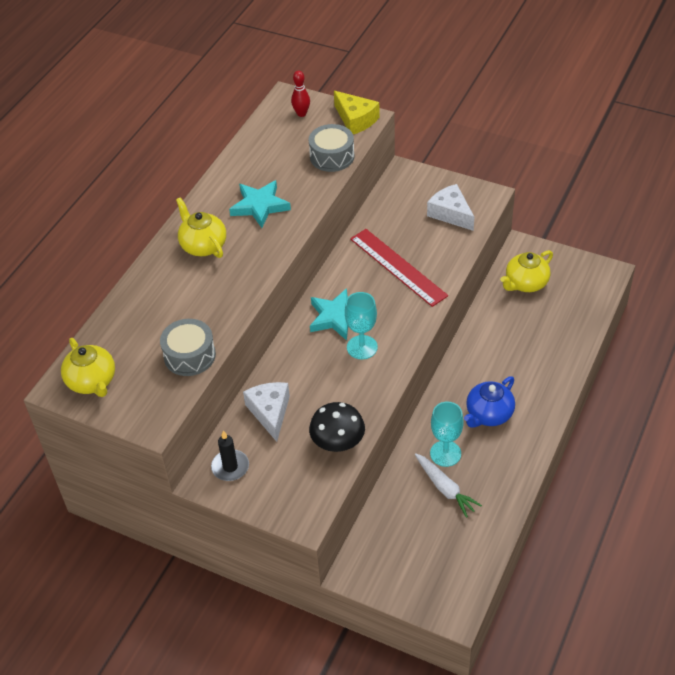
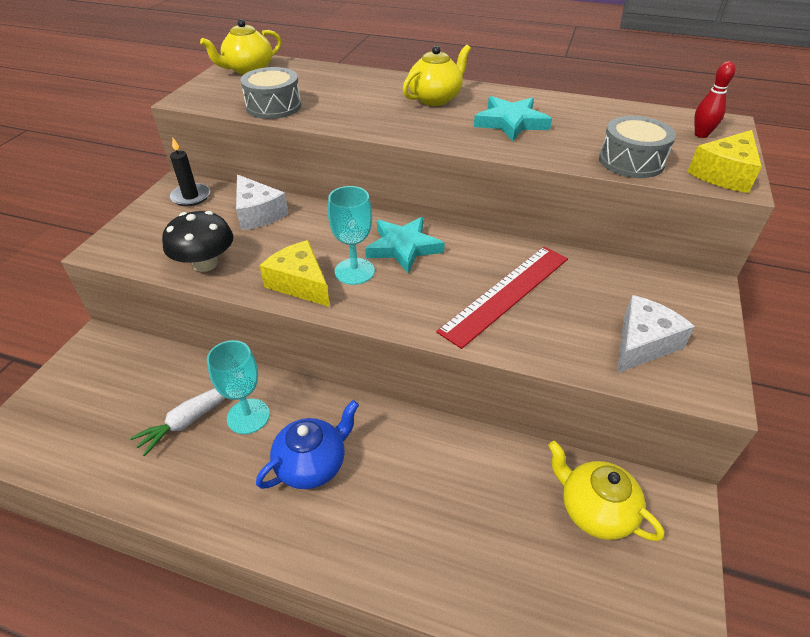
camera: 80 degrees right, 5 degrees down
white cheese [243,382,290,442] -> white cheese turned 75 degrees clockwise [236,174,289,231]
blue teapot [464,376,515,428] -> blue teapot turned 105 degrees clockwise [256,400,359,489]
none -> yellow cheese [260,240,330,307]

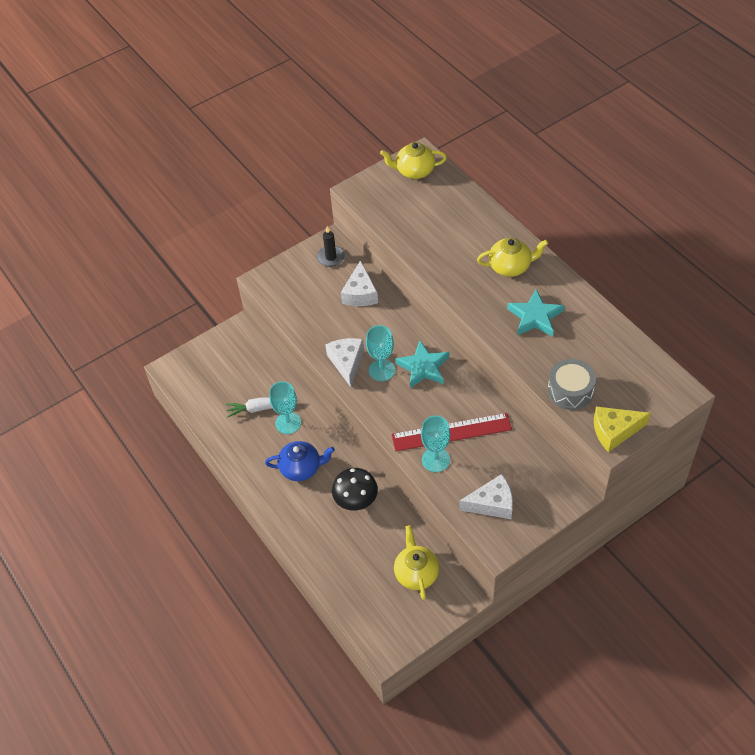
camera: 40 degrees right, 10 degrees up
black mushroom [162,211,233,272] -> black mushroom moved to [332,468,378,510]
grey drum [240,67,301,119] -> none
yellow cheese [260,240,330,307] -> white cheese [325,338,364,387]
red bowling pin [694,61,735,138] -> none
none -> turquoise goblet [421,415,450,472]

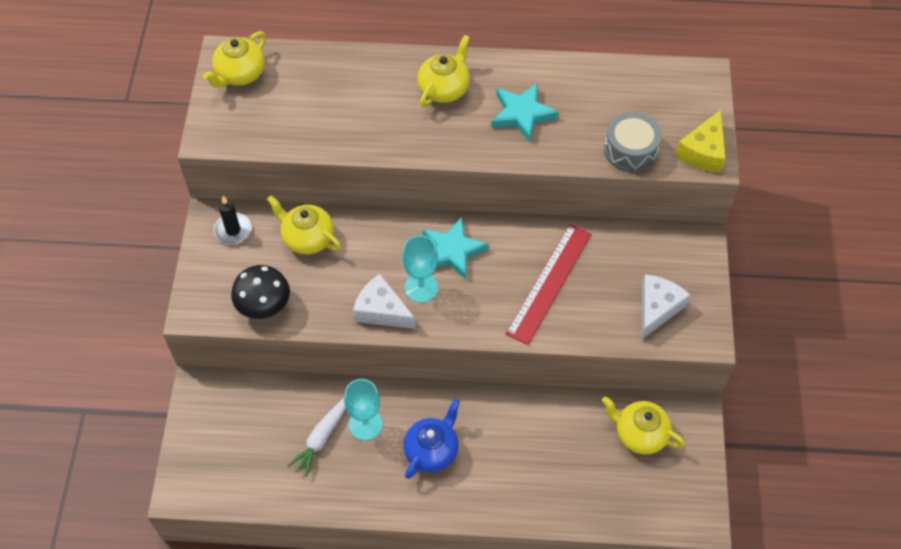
camera: 55 degrees left, 5 degrees up
black mushroom [332,468,378,510] -> black mushroom moved to [231,265,290,319]
white cheese [341,260,378,306] -> yellow teapot [267,195,341,254]
turquoise goblet [421,415,450,472] -> none

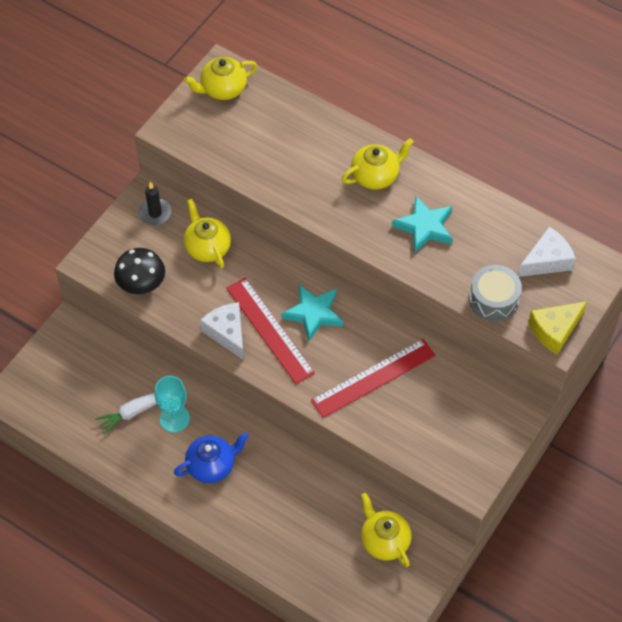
camera: 30 degrees right, 0 degrees up
turquoise goblet [402,235,438,303] -> red ruler [226,278,315,384]
white cheese [641,274,690,340] -> white cheese moved to [518,227,576,277]

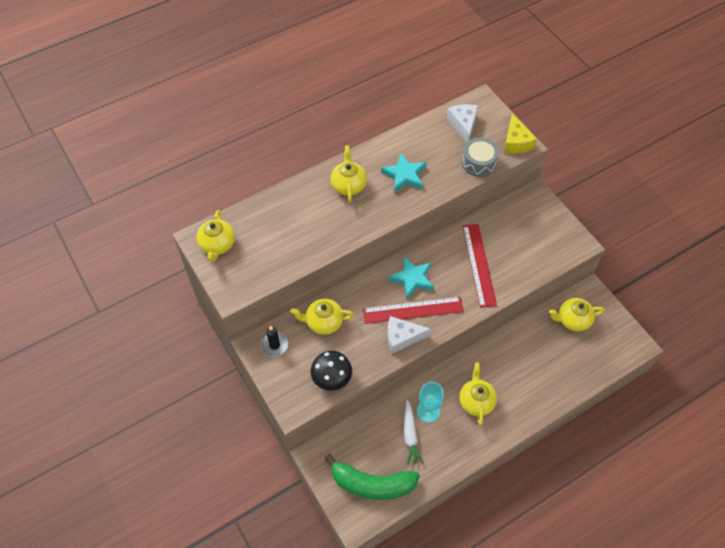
camera: 65 degrees left, 0 degrees up
blue teapot [174,432,249,483] -> yellow teapot [460,362,497,425]
none -> green banana [324,454,420,500]

